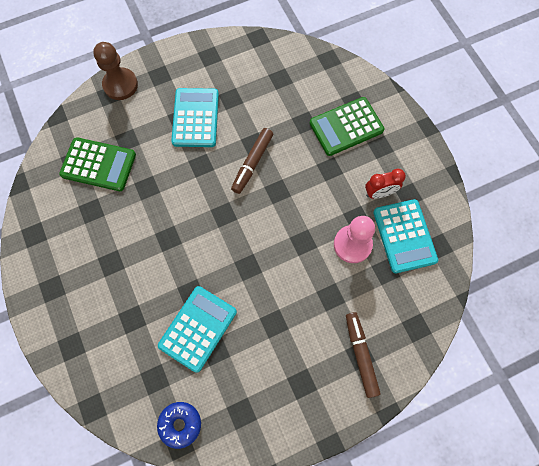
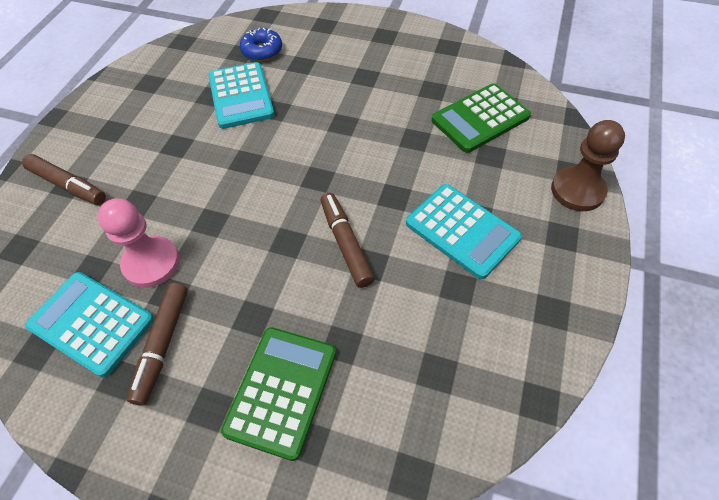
camera: 135 degrees right, 15 degrees down
blue donut [157,402,201,449] -> blue donut moved to [240,28,282,61]
red clock [365,169,406,199] -> brown marker [127,283,188,406]

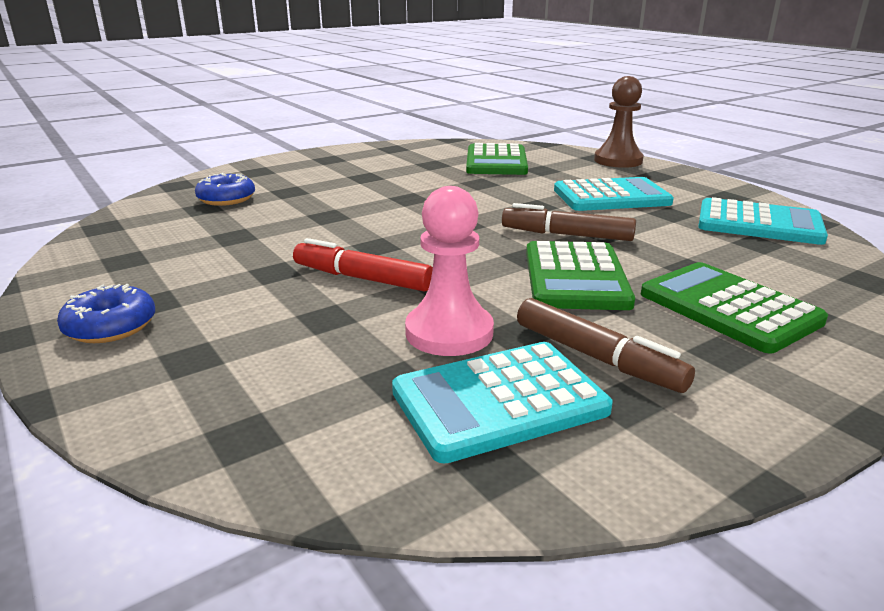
camera: 55 degrees left, 30 degrees down
brown marker [22,154,106,205] -> none
turquoise calculator [209,62,275,129] -> turquoise calculator moved to [698,197,828,245]
none -> blue donut [57,284,155,343]
none -> red marker [293,238,433,292]
none -> green calculator [526,241,635,310]

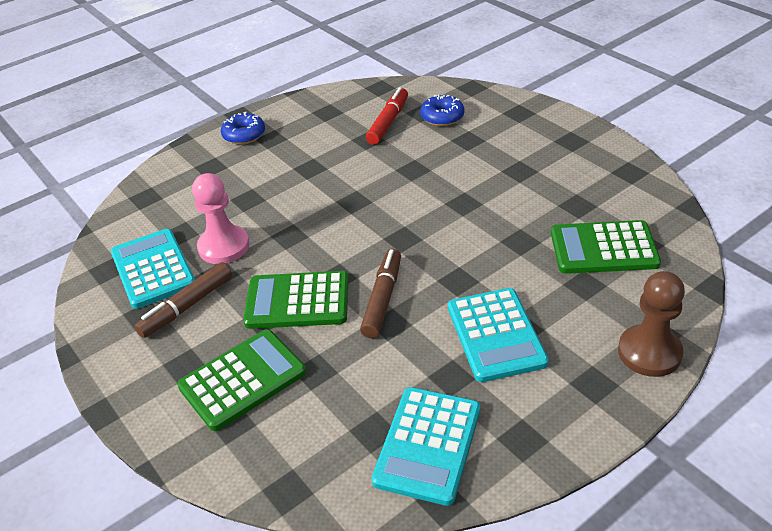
camera: 90 degrees right, 15 degrees up
red marker [293,238,433,292] -> red marker moved to [366,87,408,145]

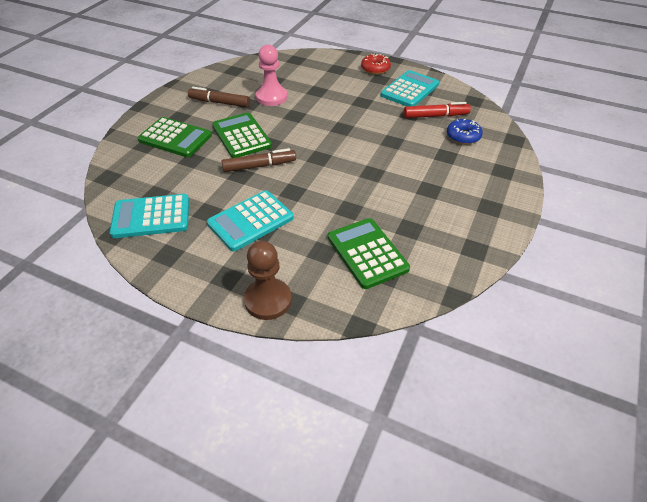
camera: 60 degrees right, 5 degrees up
turquoise calculator [111,229,195,309] -> turquoise calculator moved to [381,70,439,106]
blue donut [221,112,265,144] -> red donut [361,54,391,74]

